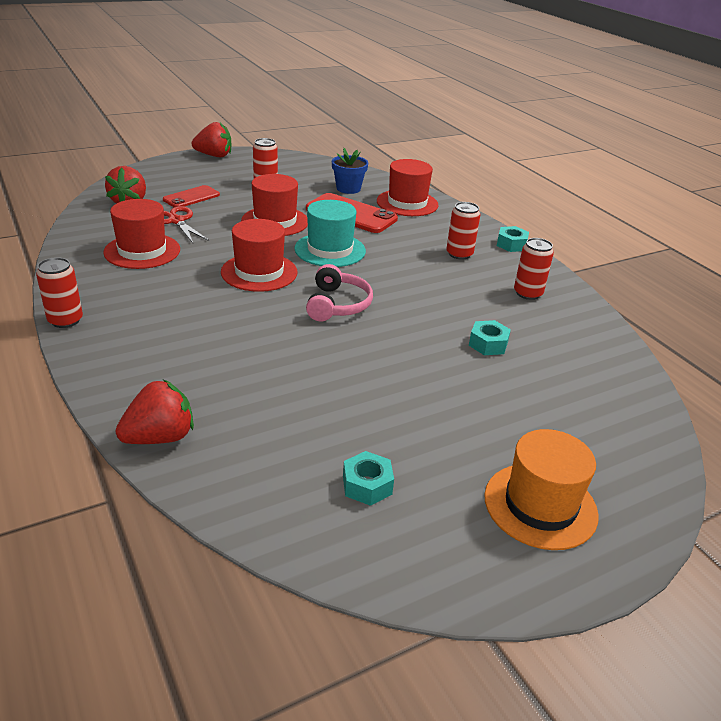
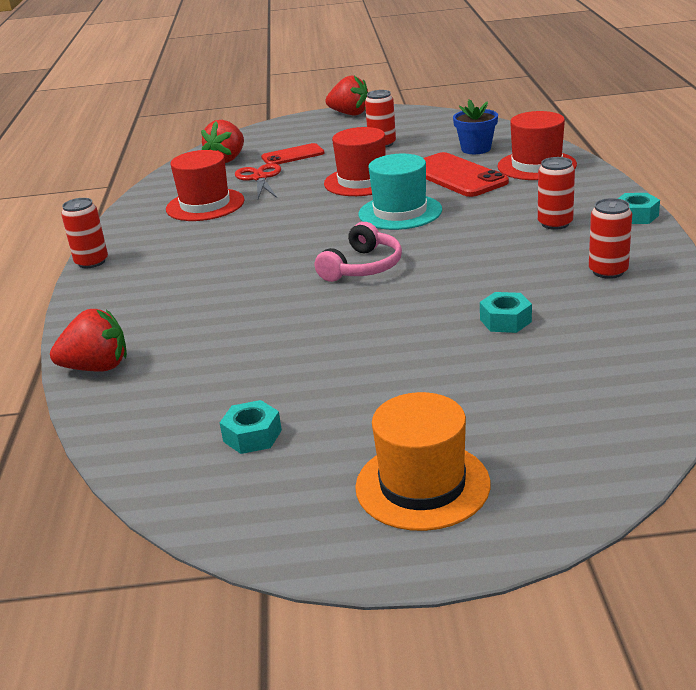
camera: 30 degrees right, 5 degrees down
red hat [221,219,298,292] -> none

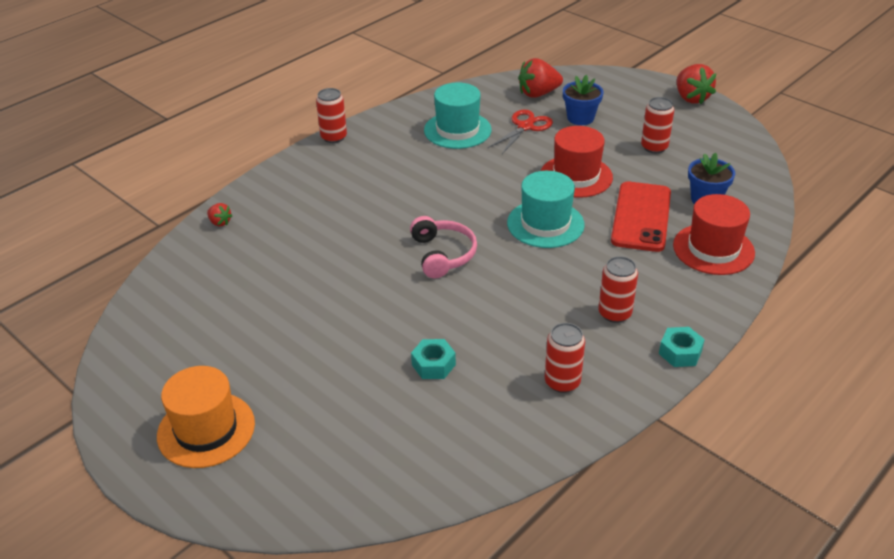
camera: 45 degrees right, 10 degrees up
red strawberry [50,309,127,371] -> red strawberry [207,203,233,226], size x0.51
red hat [166,150,244,221] -> turquoise hat [424,82,492,149]
turquoise nut [220,400,282,454] -> none
red phone [261,143,324,164] -> blue flower pot [563,75,604,125]
pink headphones [315,222,402,282] -> pink headphones turned 90 degrees counterclockwise [410,216,477,278]

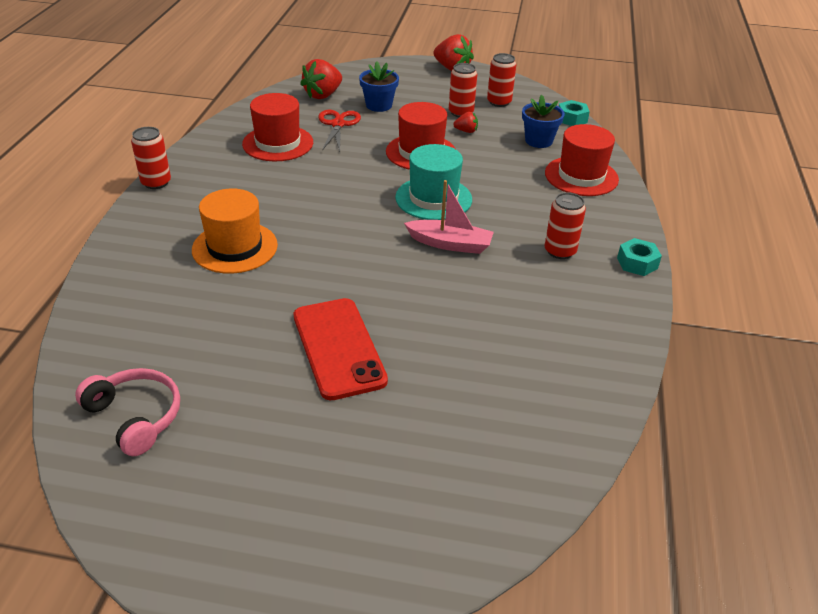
camera: 35 degrees left, 0 degrees up
orange hat [157,366,255,468] -> orange hat moved to [192,188,278,274]
red strawberry [207,203,233,226] -> red strawberry moved to [453,112,478,133]
pink headphones [410,216,477,278] -> pink headphones moved to [75,368,180,456]
turquoise nut [411,339,456,379] -> turquoise nut moved to [559,100,590,126]
turquoise hat [424,82,492,149] -> red hat [242,93,313,161]
red can [545,323,585,393] -> red can moved to [487,53,516,107]
red phone [611,181,671,252] -> red phone moved to [294,298,388,400]
none -> pink boat [404,180,494,254]

